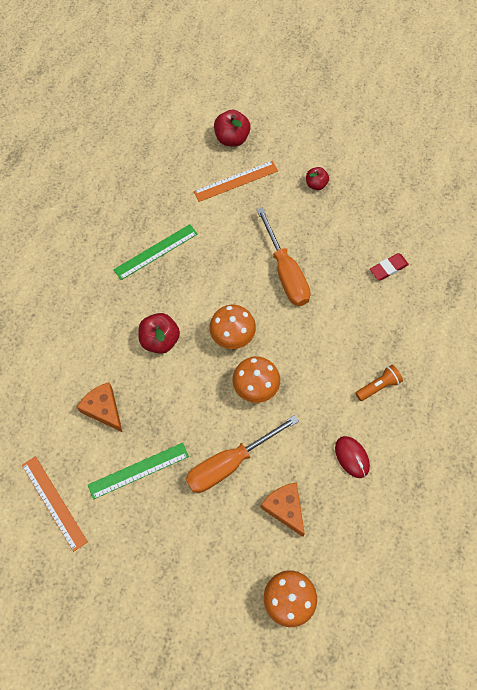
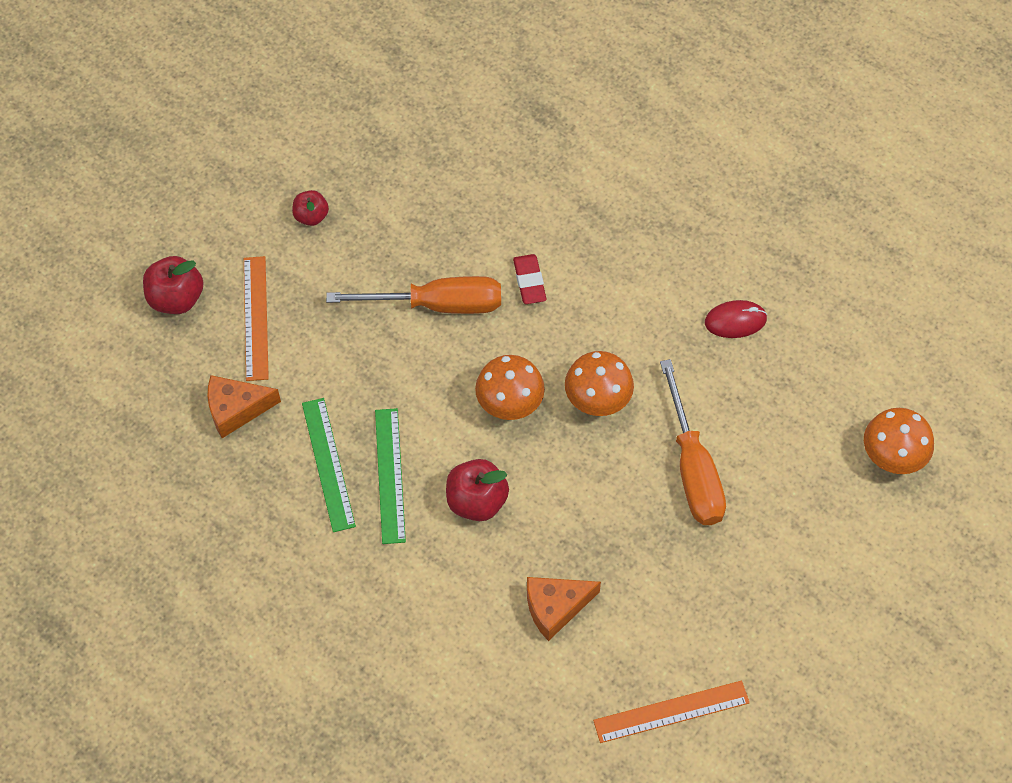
camera: 70 degrees left, 5 degrees down
green ruler [88,443,189,500] -> green ruler moved to [375,408,406,544]
orange cheese [260,482,305,537] -> orange cheese moved to [207,375,281,438]
orange flashlight [356,365,403,401] -> none
red eraser [370,253,409,281] -> red eraser moved to [513,254,546,304]

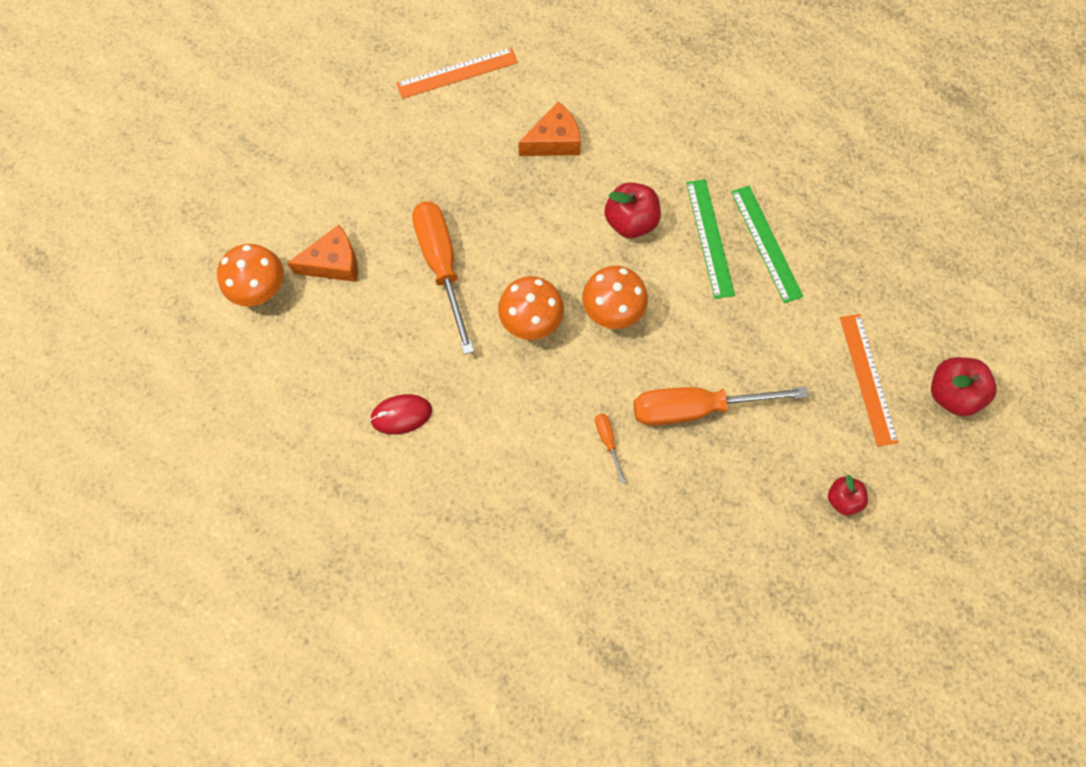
camera: 175 degrees right, 10 degrees up
orange cheese [207,375,281,438] -> orange cheese moved to [287,225,358,282]
red eraser [513,254,546,304] -> orange screwdriver [595,413,626,483]

